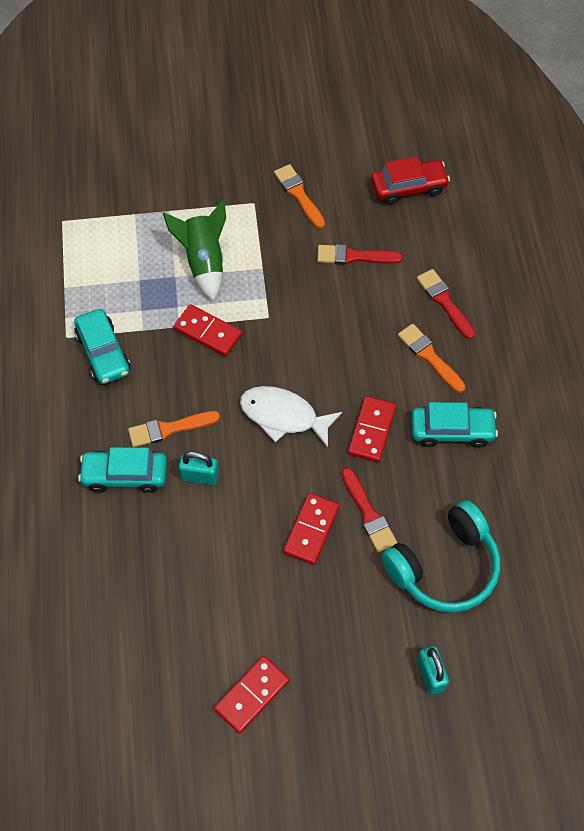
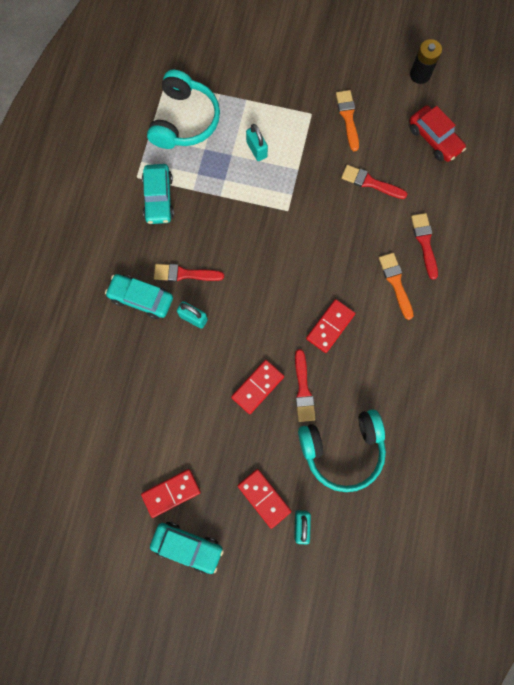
camera: 20 degrees right, 15 degrees up
orange brush [128,411,220,447] -> red brush [154,264,224,282]
green rocket [163,200,226,301] -> turquoise padlock [246,124,268,161]
red domino [174,304,242,356] -> red domino moved to [238,469,291,529]
white fish [240,386,342,448] -> none
red car [371,156,450,205] -> red car turned 45 degrees clockwise [409,105,466,162]
turquoise car [411,402,498,448] -> turquoise car moved to [150,522,224,574]
none -> turquoise headphones [147,70,220,149]
none -> black battery [410,39,442,84]

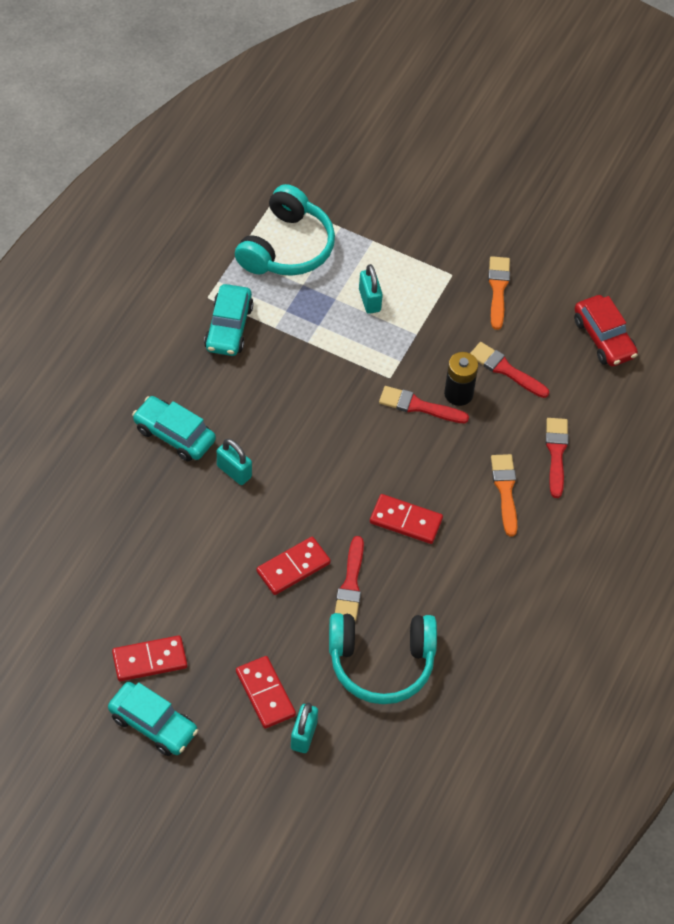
camera: 10 degrees right, 20 degrees down
red brush [154,264,224,282] -> red brush moved to [379,386,469,423]
red domino [306,299,355,353] -> red domino turned 60 degrees clockwise [370,494,443,544]
black battery [410,39,442,84] -> black battery moved to [444,352,478,406]

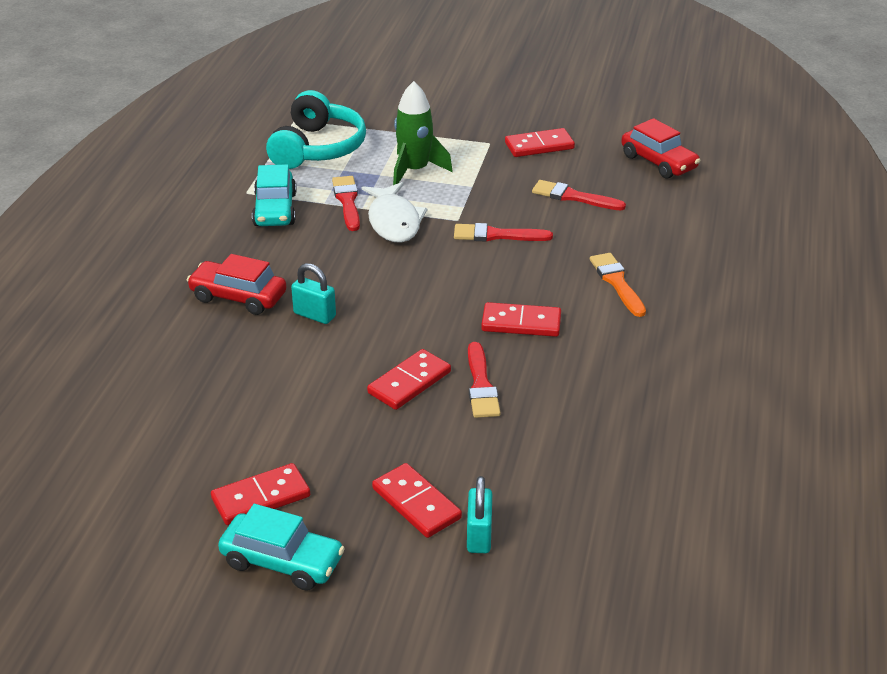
camera: 10 degrees left, 20 degrees down
turquoise car [132,396,216,461] -> red car [187,254,286,315]
turquoise headphones [329,613,437,704] -> none
turquoise padlock [359,264,383,314] -> green rocket [393,81,453,185]
black battery [444,352,478,406] -> none
orange brush [488,256,510,330] -> red domino [505,128,575,157]
red brush [546,418,569,498] -> red brush moved to [332,176,360,231]
none -> white fish [362,182,427,242]

